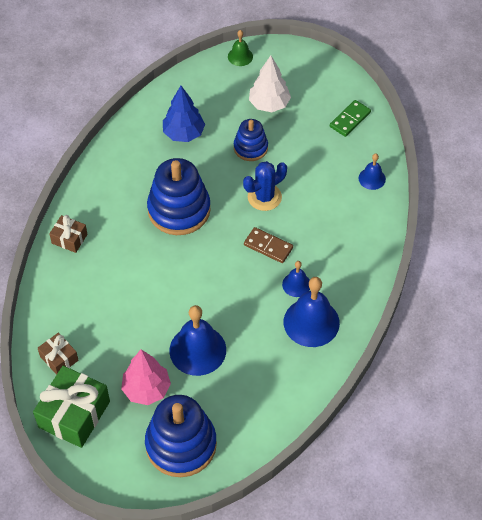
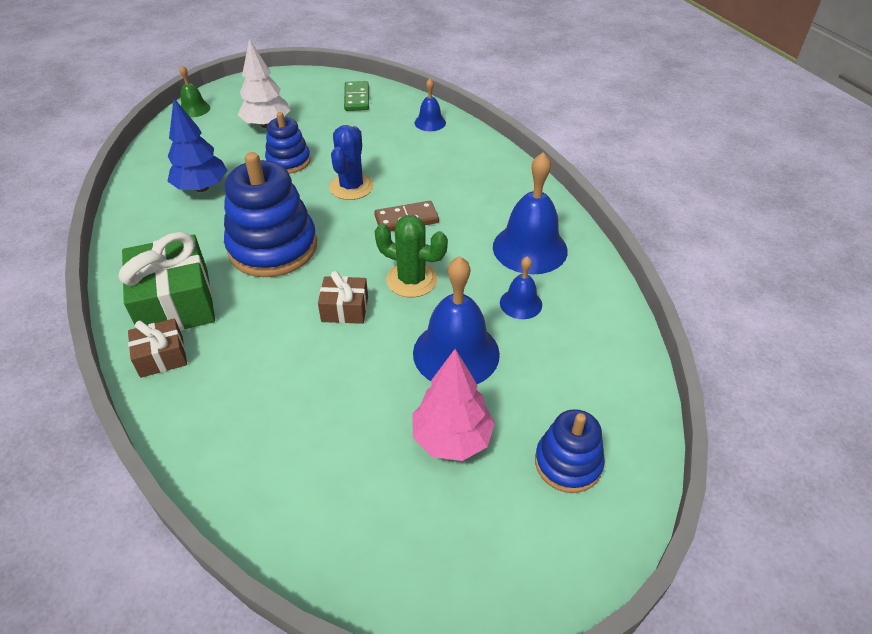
camera: 45 degrees left, 10 degrees down
green gift [33,366,110,448] -> green gift moved to [118,232,215,331]
brown gift [38,333,79,375] -> brown gift moved to [318,271,368,324]
blue stacking toy [145,395,217,477] -> blue stacking toy [535,409,605,493], size x0.57
blue bell [282,261,310,297] -> blue bell moved to [500,256,542,319]
none -> green cactus [375,215,448,298]

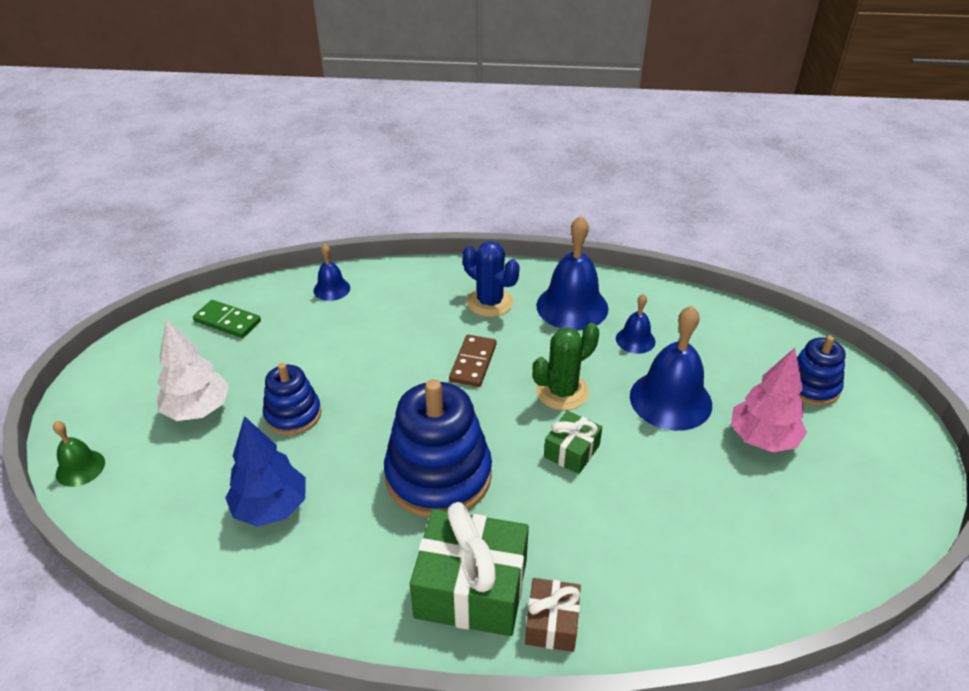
camera: 60 degrees left, 5 degrees down
brown gift [318,271,368,324] -> green gift [544,411,602,474]
blue cactus [329,125,374,200] -> blue cactus moved to [462,241,520,317]

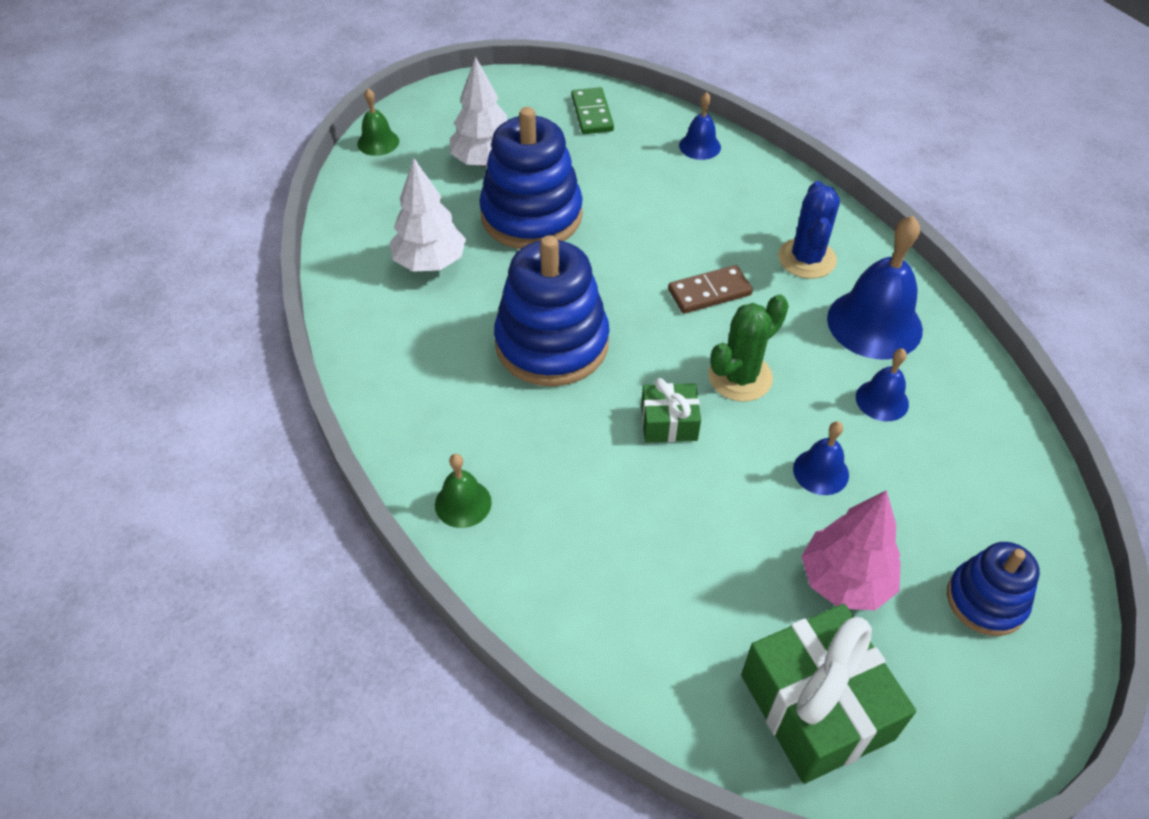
camera: 55 degrees right, 10 degrees up
blue tree [225,416,306,527] -> white tree [389,158,466,272]
blue stacking toy [263,363,321,435] -> blue stacking toy [479,107,583,249], size x1.76
green gift [410,502,529,636] -> green gift moved to [741,604,916,784]
brown gift [525,578,581,652] -> green bell [435,454,492,528]
green cactus [533,323,599,410] -> green cactus turned 60 degrees counterclockwise [708,294,789,402]
blue bell [630,305,712,431] -> blue bell [793,421,849,495], size x0.52

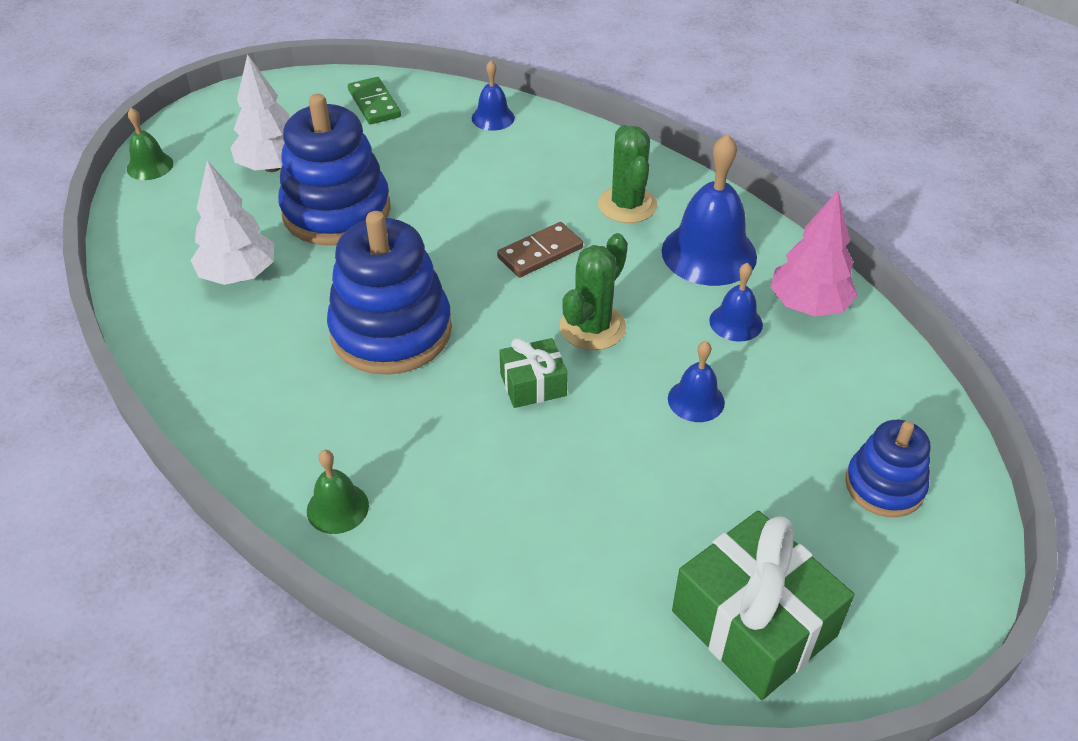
camera: 15 degrees left, 5 degrees down
blue cactus [778,181,840,279] -> green cactus [598,125,657,223]
pink tree [801,490,901,610] -> pink tree moved to [770,191,858,317]

